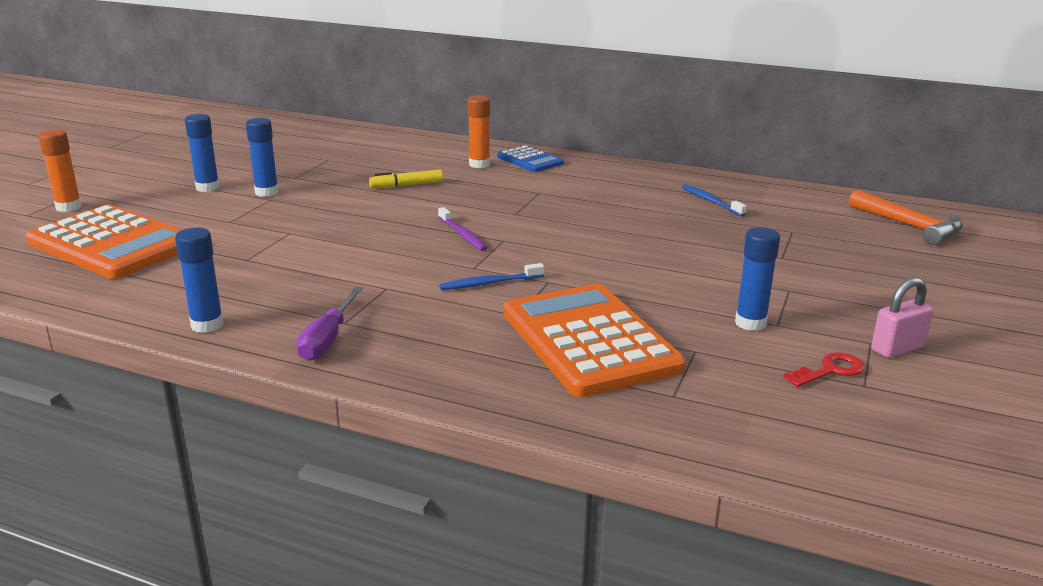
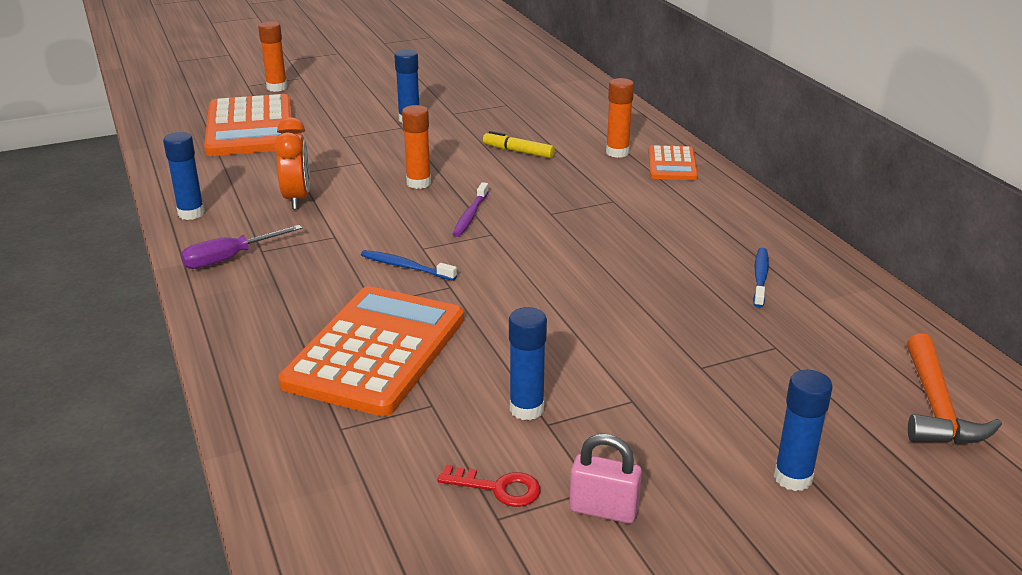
camera: 45 degrees right, 5 degrees up
blue glue stick [185,114,220,192] -> blue glue stick moved to [774,370,833,491]
blue calculator [497,145,564,172] -> orange calculator [648,145,698,180]
none -> orange clock [274,117,310,209]
none -> orange glue stick [402,105,431,189]

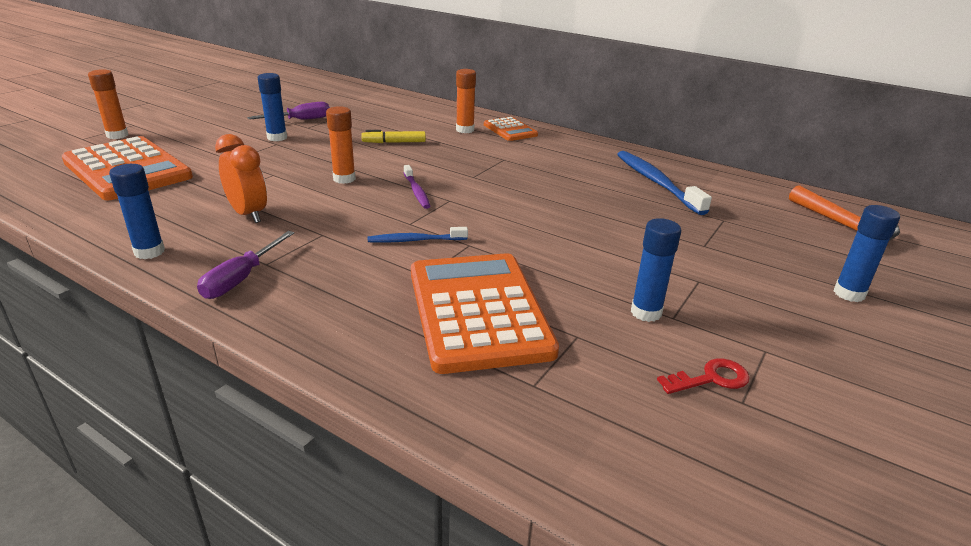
camera: 35 degrees left, 0 degrees up
pink padlock [569,434,642,524] -> none
blue toothbrush [753,248,769,308] -> blue toothbrush [617,151,712,215], size x1.79
none -> purple screwdriver [247,102,330,119]

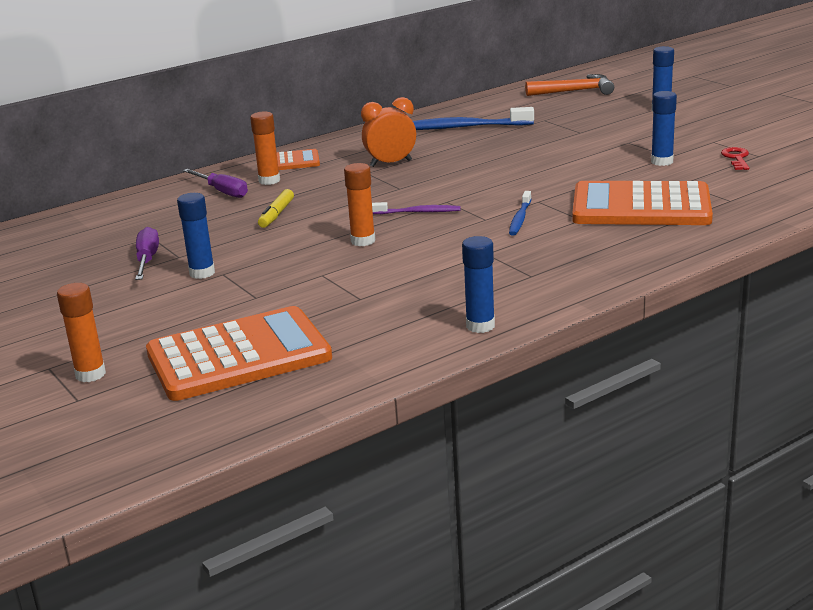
camera: 65 degrees left, 5 degrees down
purple screwdriver [197,231,294,299] -> purple screwdriver moved to [183,169,248,198]
orange clock [215,134,267,223] -> orange clock moved to [361,97,416,167]

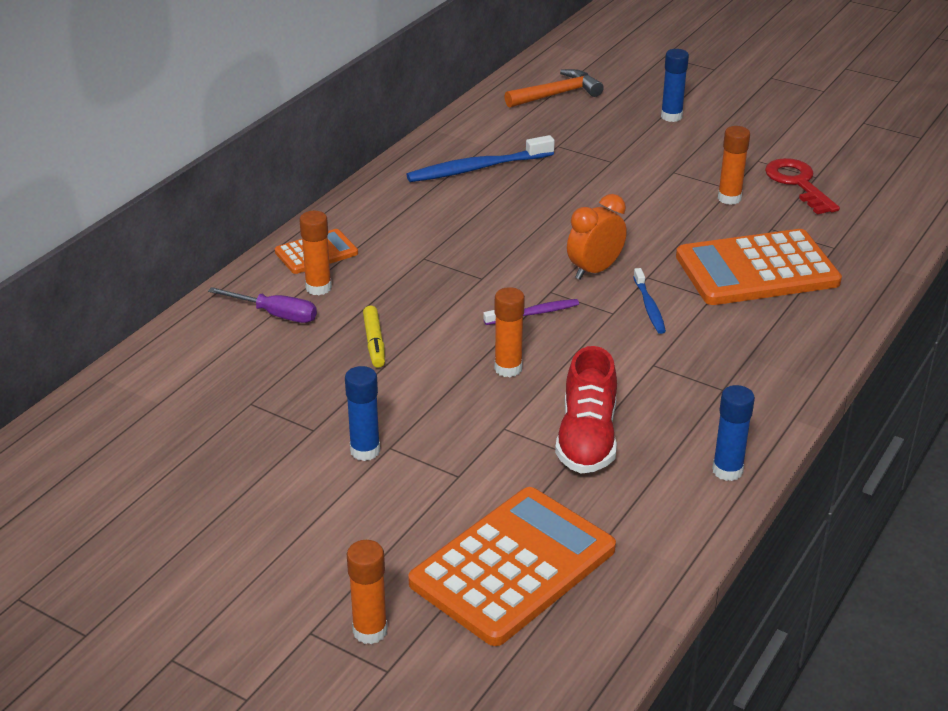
camera: 25 degrees left, 10 degrees up
purple screwdriver [135,227,159,280] -> none
orange clock [361,97,416,167] -> orange clock moved to [567,194,627,280]
blue glue stick [651,91,677,166] -> orange glue stick [718,126,750,205]
red key [721,147,749,170] -> red key [765,158,840,215], size x1.67
none -> red shoe [555,346,617,474]

